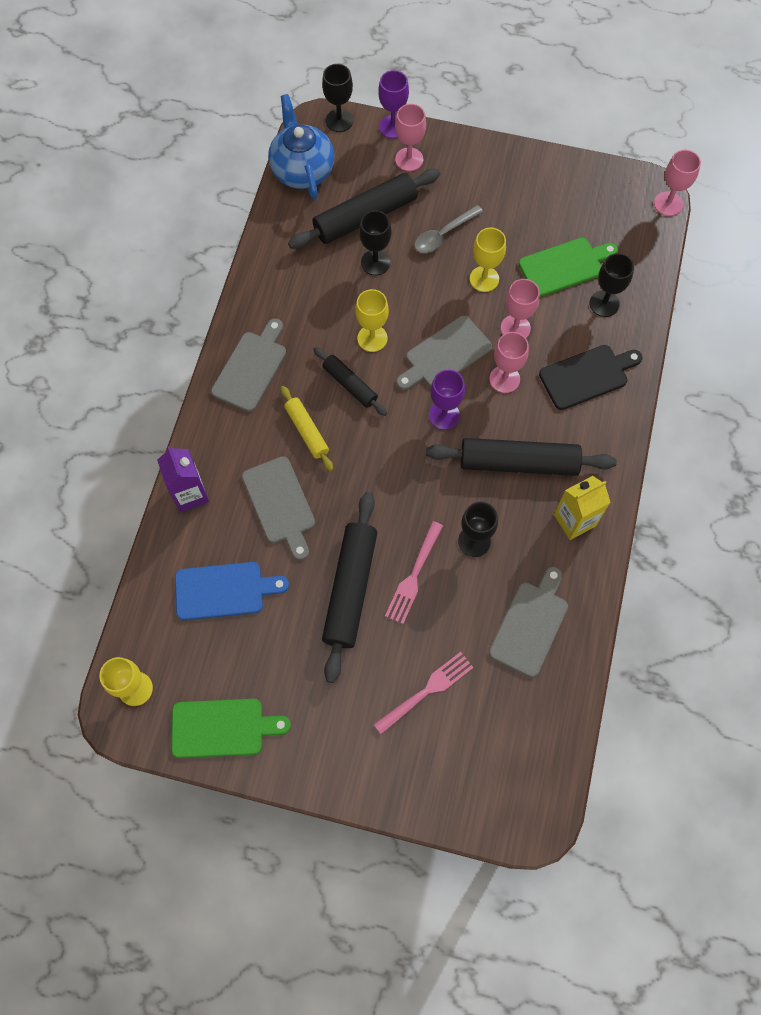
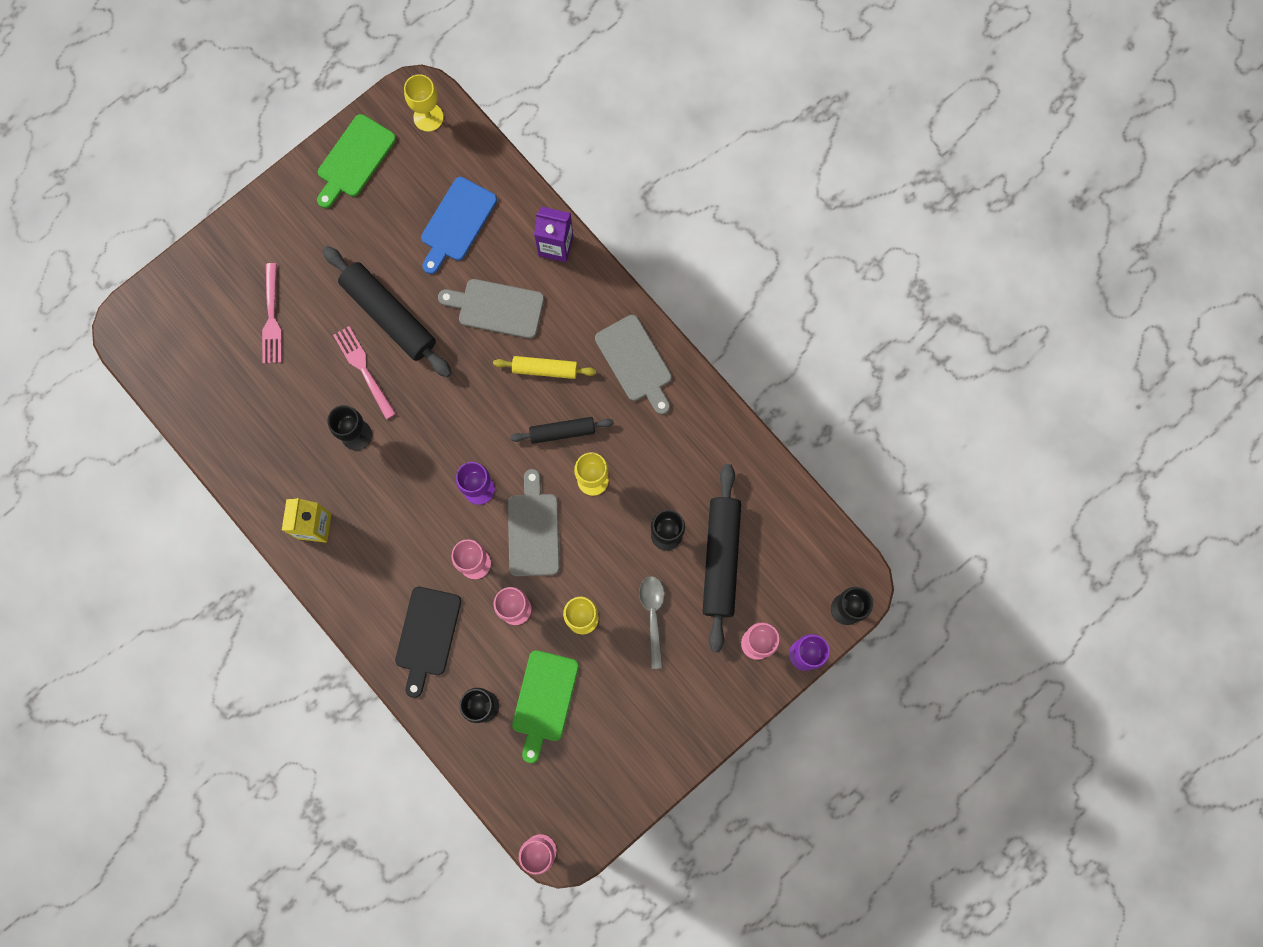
camera: 125 degrees right, 10 degrees up
blue teapot [268,94,334,200] -> none
black rolling pin [426,438,617,476] -> none
grey cutting board [489,567,568,677] -> none

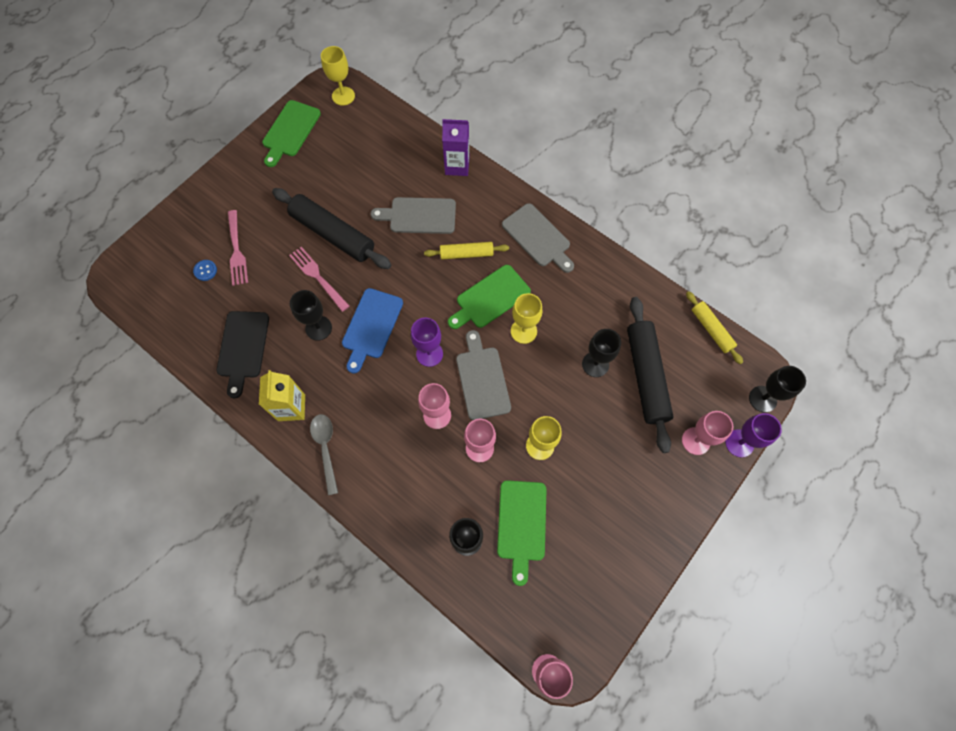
camera: 10 degrees left, 10 degrees down
black cutting board [395,587,461,698] -> black cutting board moved to [216,311,269,399]
blue cutting board [421,177,497,274] -> blue cutting board moved to [342,288,403,374]
black rolling pin [510,417,614,444] -> green cutting board [448,265,531,329]
grey spoon [639,576,665,669] -> grey spoon moved to [310,414,338,495]
none -> blue button [193,260,217,281]
none -> yellow rolling pin [686,291,743,364]

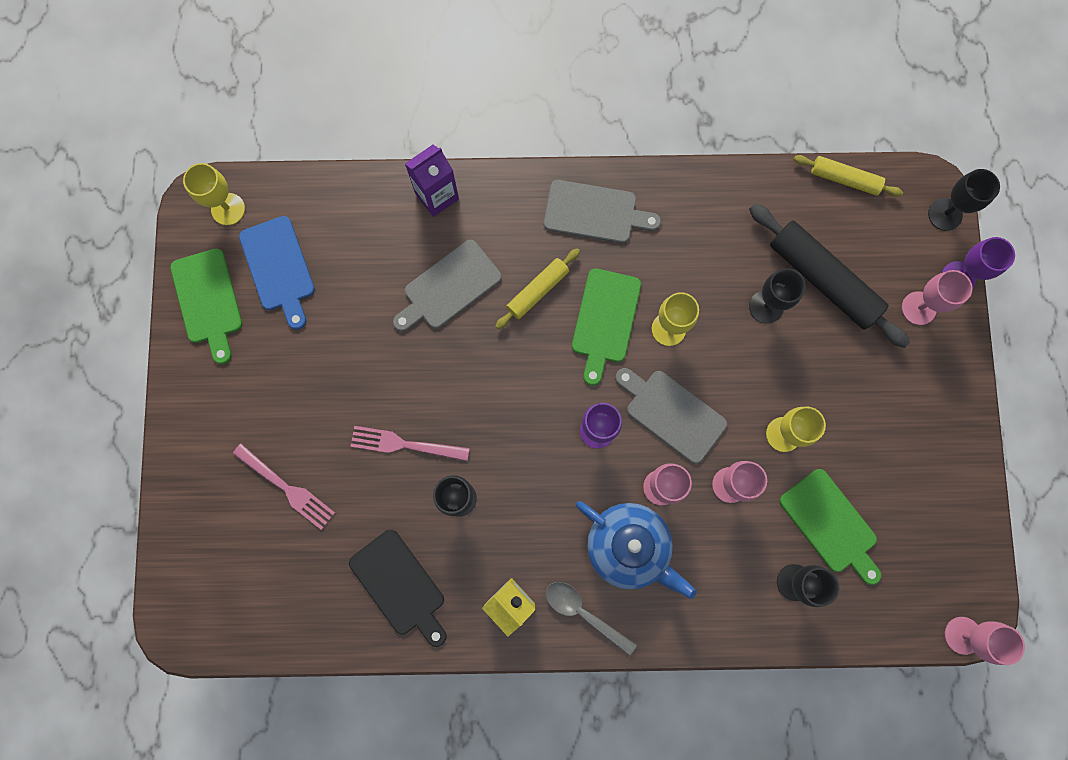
camera: 40 degrees left, 10 degrees up
blue button [193,260,217,281] -> none
black rolling pin [272,188,391,269] -> none
blue cutting board [342,288,403,374] -> blue cutting board moved to [239,216,315,330]
none -> blue teapot [576,501,697,599]

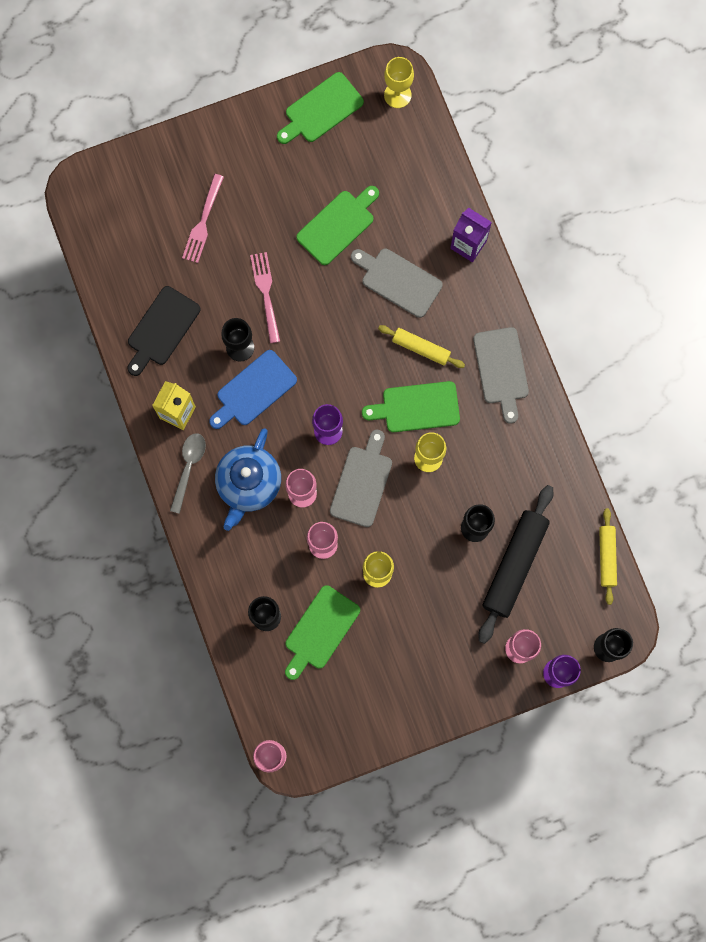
camera: 70 degrees right, 0 degrees up
blue cutting board [239,216,315,330] -> blue cutting board moved to [209,350,297,429]
none -> green cutting board [296,186,379,265]

